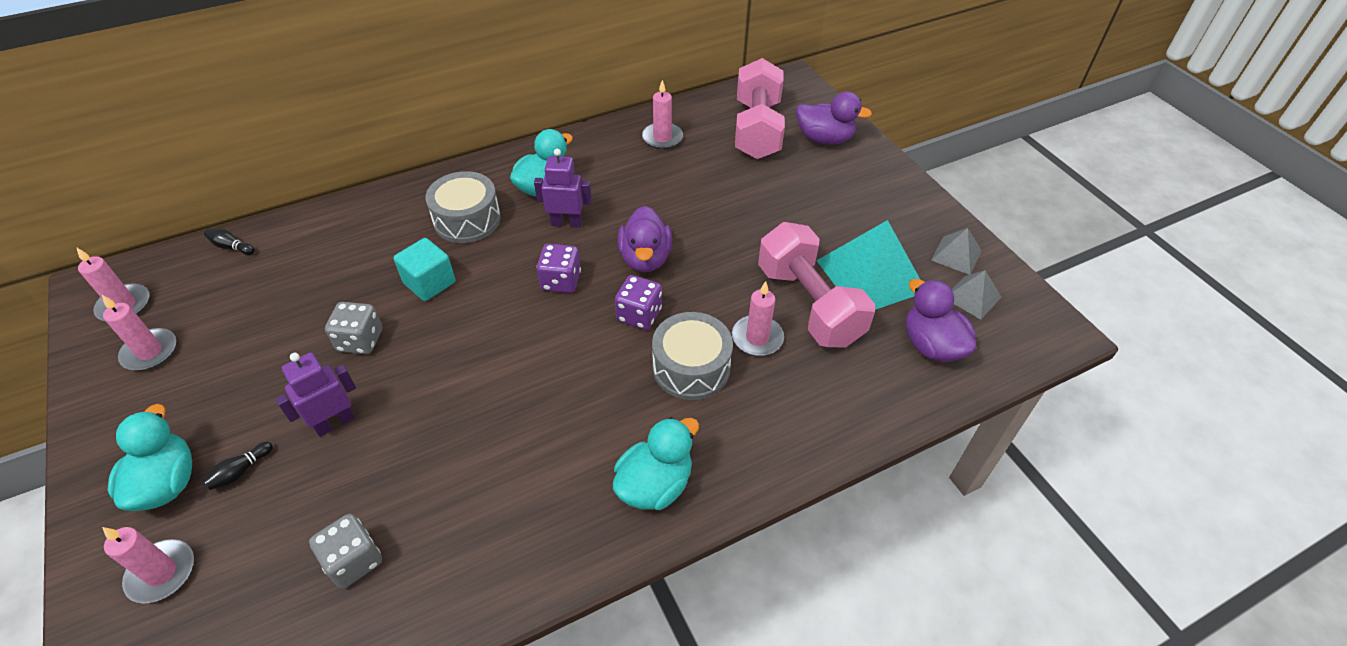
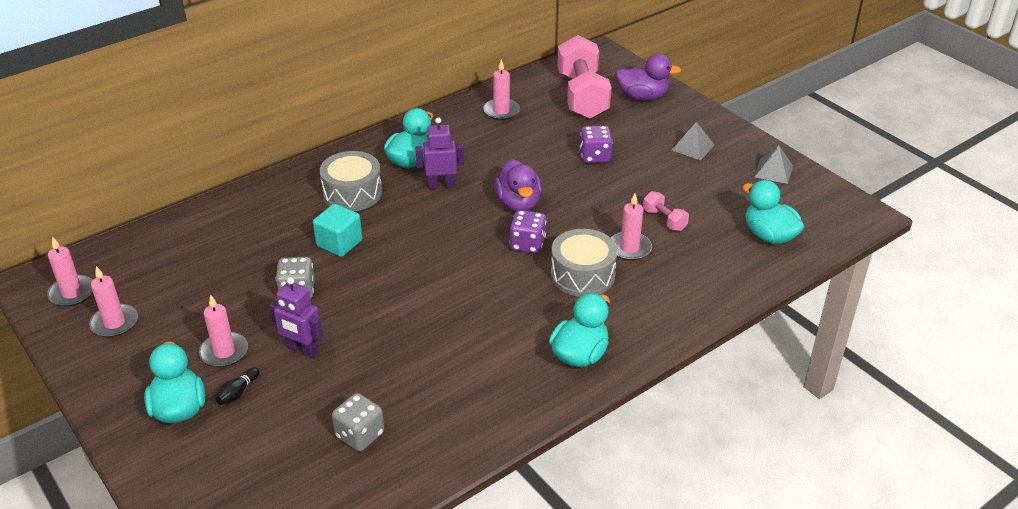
camera: 10 degrees left, 10 degrees down
pink candle [102,527,194,604] -> pink candle moved to [199,295,248,367]
black bowling pin [204,228,255,255] -> none
purple robot [276,352,356,437] -> purple robot turned 105 degrees counterclockwise [269,277,323,358]
purple dice [537,244,581,293] -> purple dice moved to [580,125,613,163]
pink dumbbell [758,222,875,348] -> pink dumbbell [643,191,689,231], size x0.44
turquoise pyramid [816,220,920,310] -> none
purple duck [906,279,976,362] -> turquoise duck [743,180,804,244]
grey pyramid [952,270,1001,320] -> grey pyramid moved to [672,122,714,160]

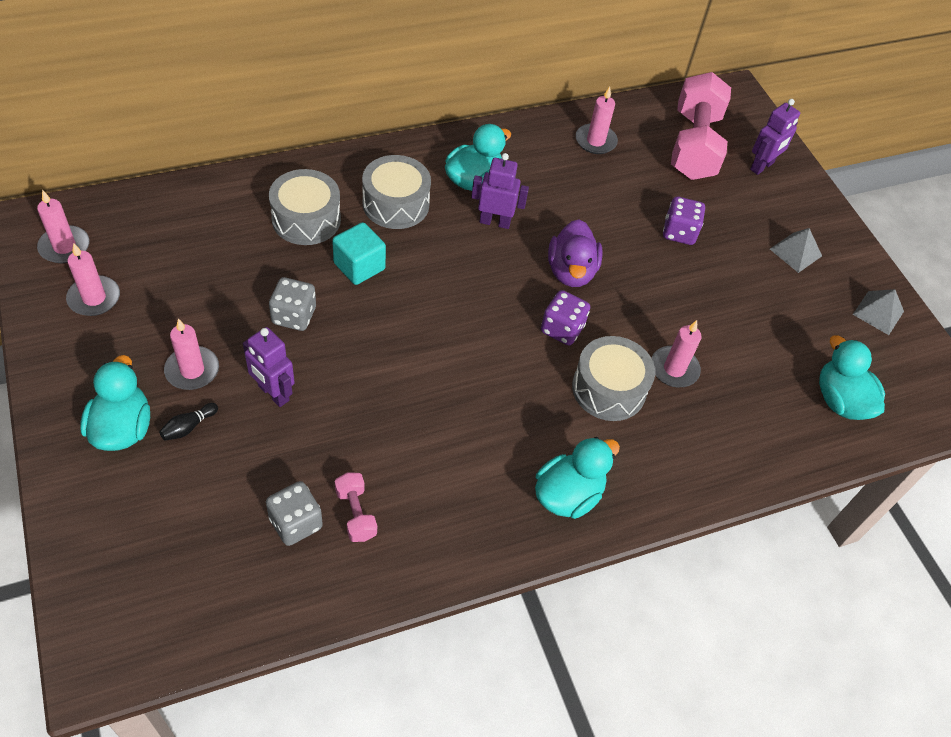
camera: 10 degrees right, 15 degrees up
purple duck [615,53,681,101] -> purple robot [750,99,800,175]
pink dumbbell [643,191,689,231] -> pink dumbbell moved to [335,472,377,542]
none -> grey drum [269,169,341,245]

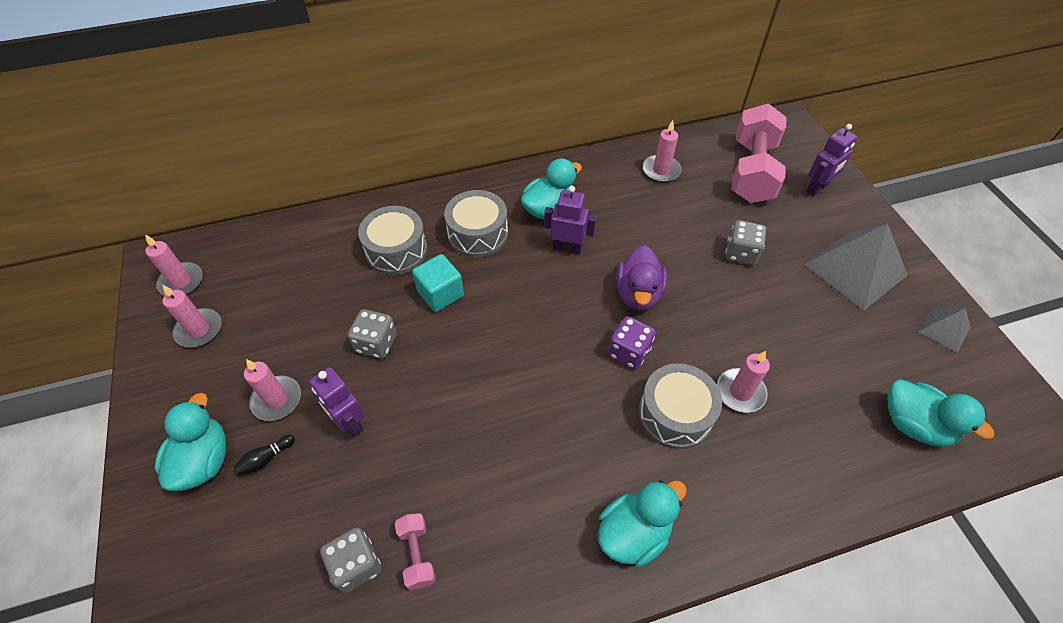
camera: 10 degrees right, 0 degrees up
purple dice [663,196,705,245] -> grey dice [725,220,766,265]
grey pyramid [770,228,822,273] -> grey pyramid [804,224,908,311], size x1.96
turquoise duck [819,335,885,420] -> turquoise duck turned 150 degrees clockwise [887,379,994,447]

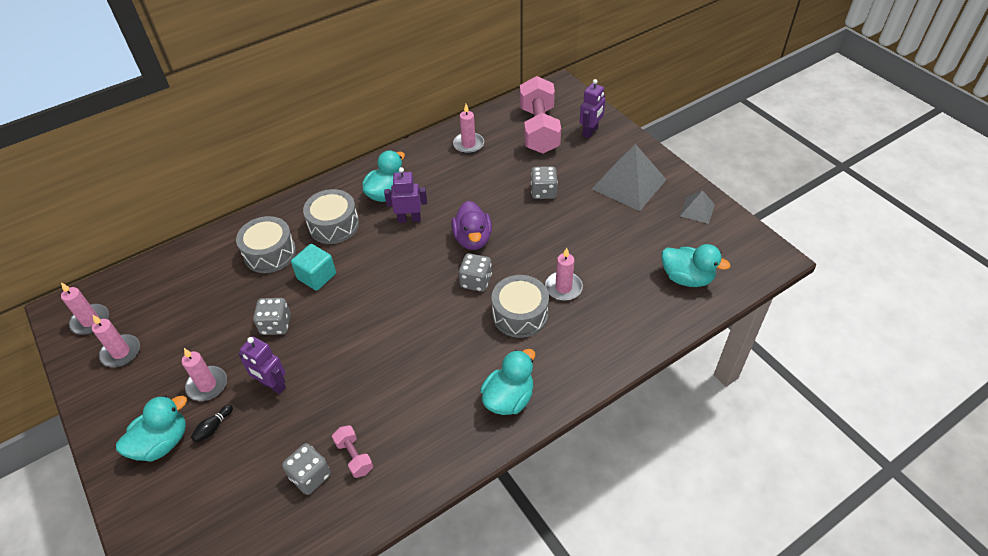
camera: 15 degrees left, 5 degrees down
turquoise duck [154,393,226,491] -> turquoise duck turned 60 degrees clockwise [116,395,187,462]
purple dice [608,316,656,369] -> grey dice [459,253,492,292]

